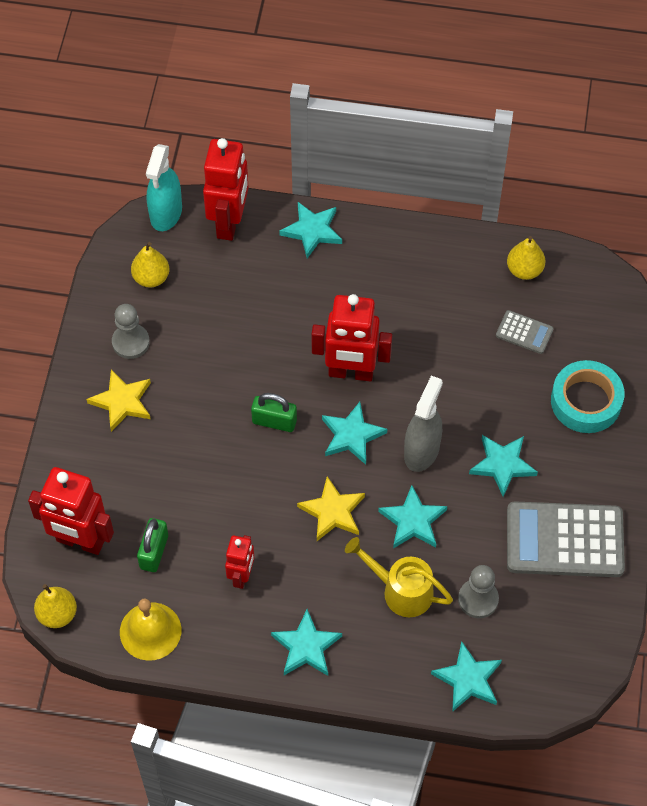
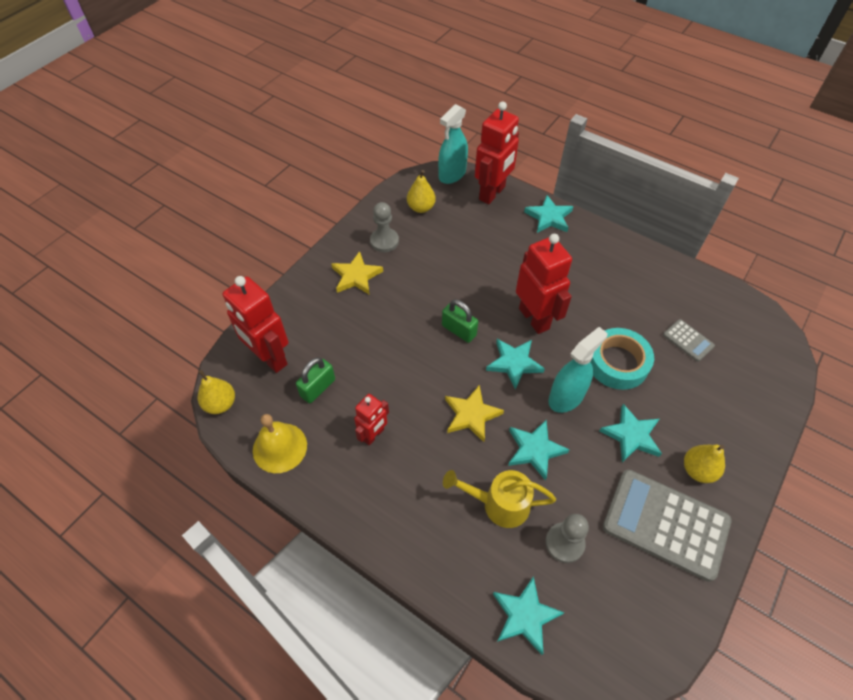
camera: 25 degrees right, 5 degrees down
turquoise star [271,609,342,676] -> none
red robot [311,294,392,382] -> red robot turned 150 degrees counterclockwise [516,234,572,334]
yellow watering can [345,537,453,617] -> yellow watering can turned 45 degrees counterclockwise [443,470,556,528]
grey spray bottle [404,376,443,472] -> turquoise spray bottle [548,327,607,413]
yellow pear [507,236,545,280] -> yellow pear moved to [684,445,725,483]
turquoise tape [551,360,624,433] -> turquoise tape moved to [591,328,654,390]

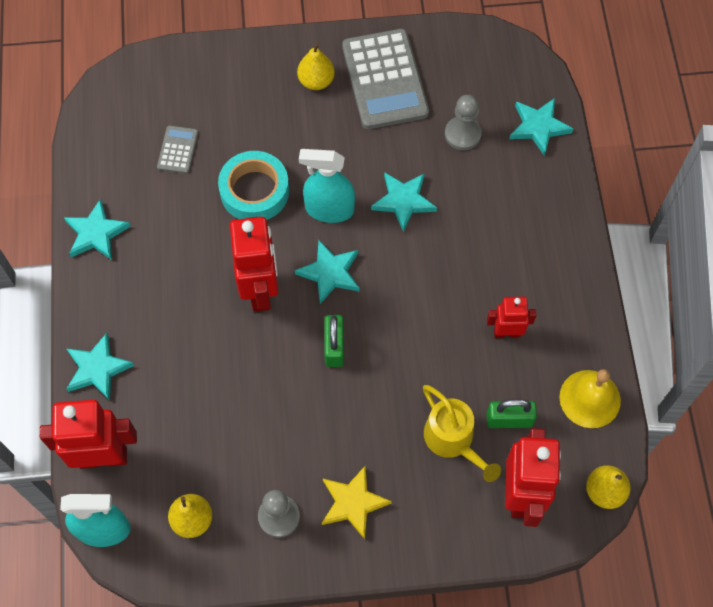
camera: 130 degrees left, 10 degrees up
yellow watering can [443,470,556,528] -> yellow watering can moved to [423,385,501,482]
yellow star [445,385,504,442] -> none
red robot [516,234,572,334] -> red robot turned 150 degrees clockwise [230,217,278,312]
turquoise star [599,404,662,462] -> turquoise star moved to [64,199,131,260]

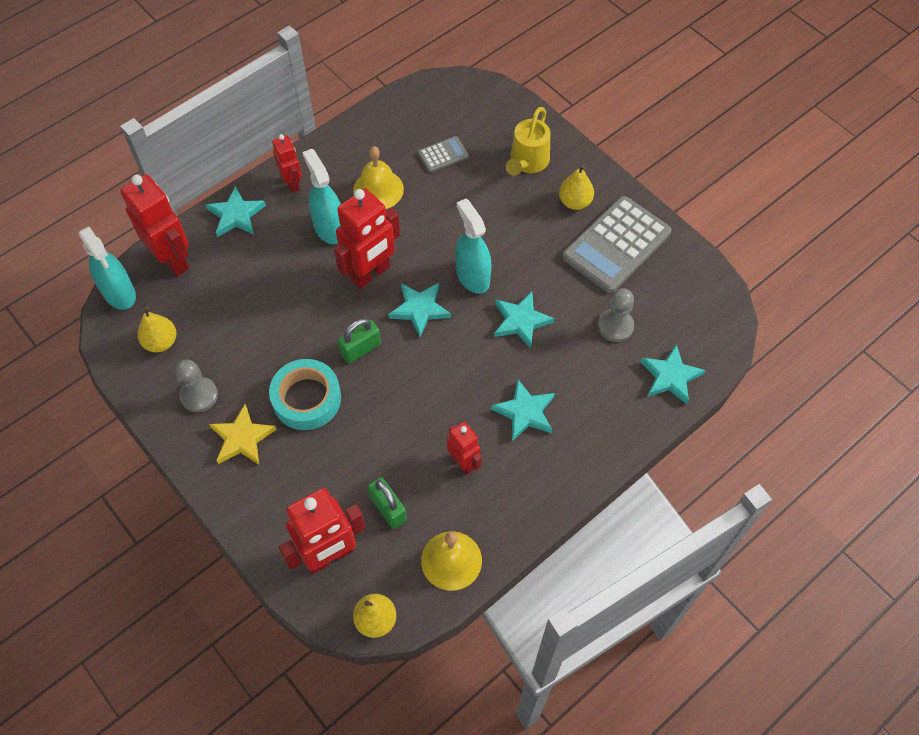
camera: 55 degrees right, 5 degrees down
turquoise star [64,199,131,260] -> turquoise star moved to [491,379,555,441]
turquoise tape [218,151,289,220] -> turquoise tape moved to [269,359,341,430]
yellow watering can [423,385,501,482] -> yellow watering can moved to [506,107,550,176]
none -> red robot [272,134,302,193]
none -> turquoise spray bottle [302,149,341,244]
none -> yellow bell [353,146,404,209]

